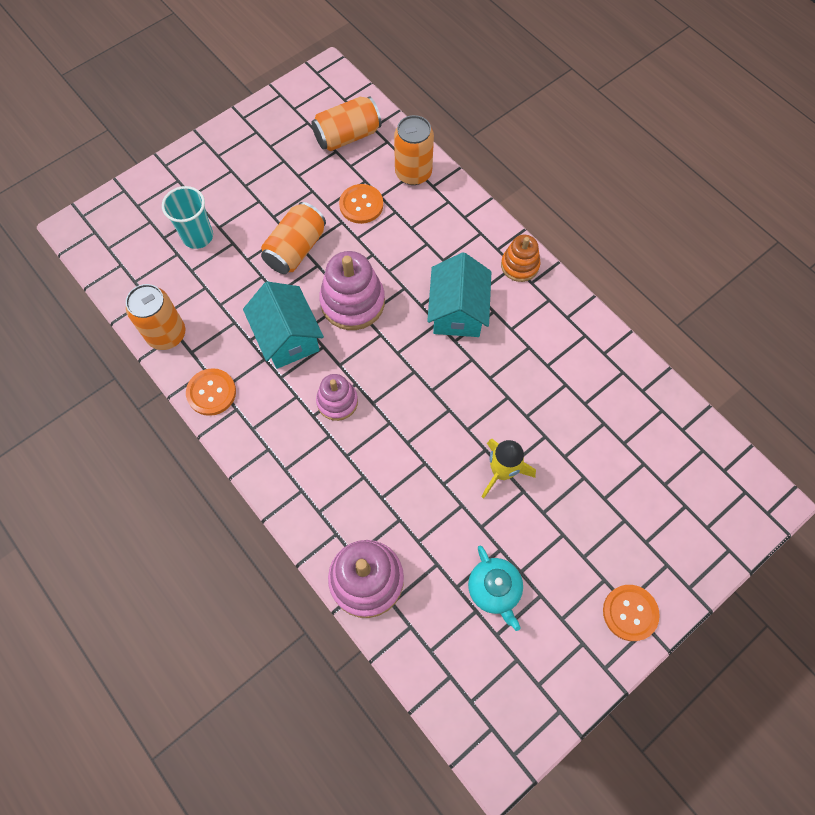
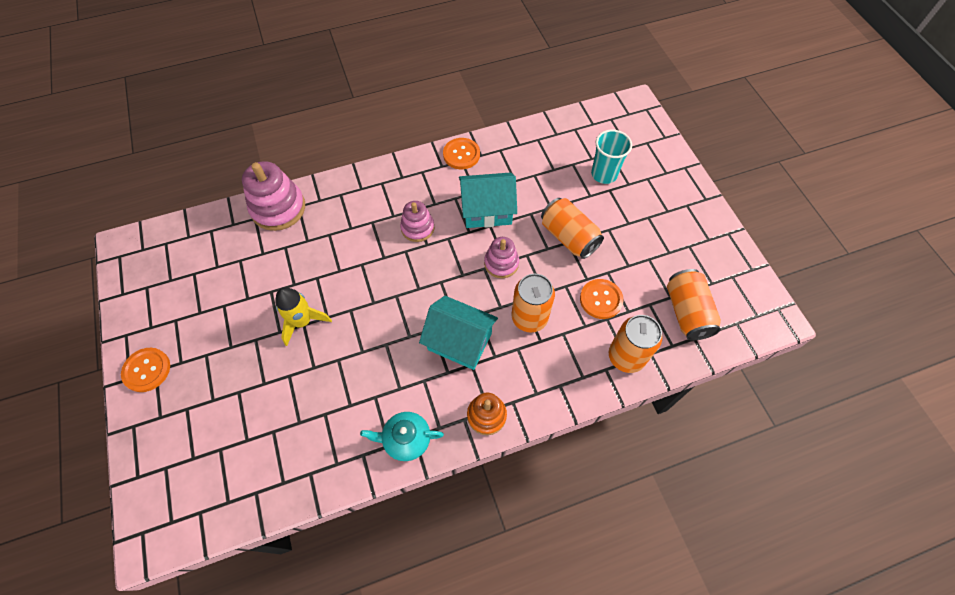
camera: 110 degrees right, 5 degrees down
orange can [126,284,185,350] -> orange can moved to [512,274,555,332]
pink stacking toy [319,251,385,330] -> pink stacking toy [484,237,519,278], size x0.61
turquoise teapot [468,546,523,631] -> turquoise teapot moved to [360,412,444,461]

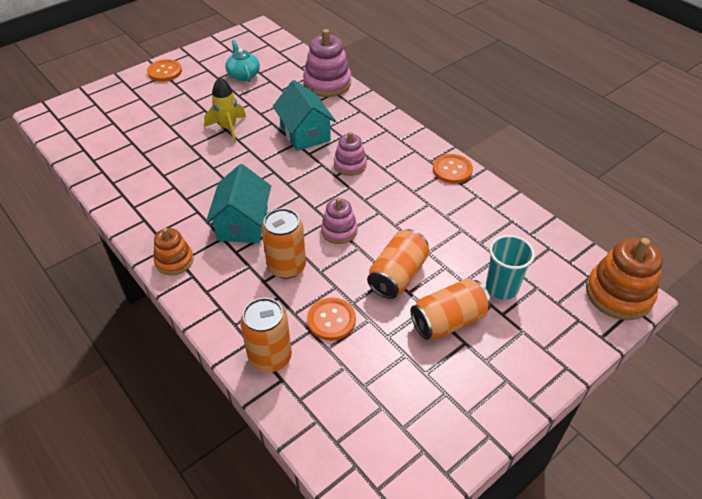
camera: 70 degrees right, 15 degrees down
turquoise teapot [360,412,444,461] -> turquoise teapot moved to [225,40,260,82]
turquoise house [459,173,517,228] -> turquoise house moved to [273,80,336,151]
orange can [667,269,721,340] -> orange can moved to [411,278,491,340]
none -> orange stacking toy [586,238,663,320]

